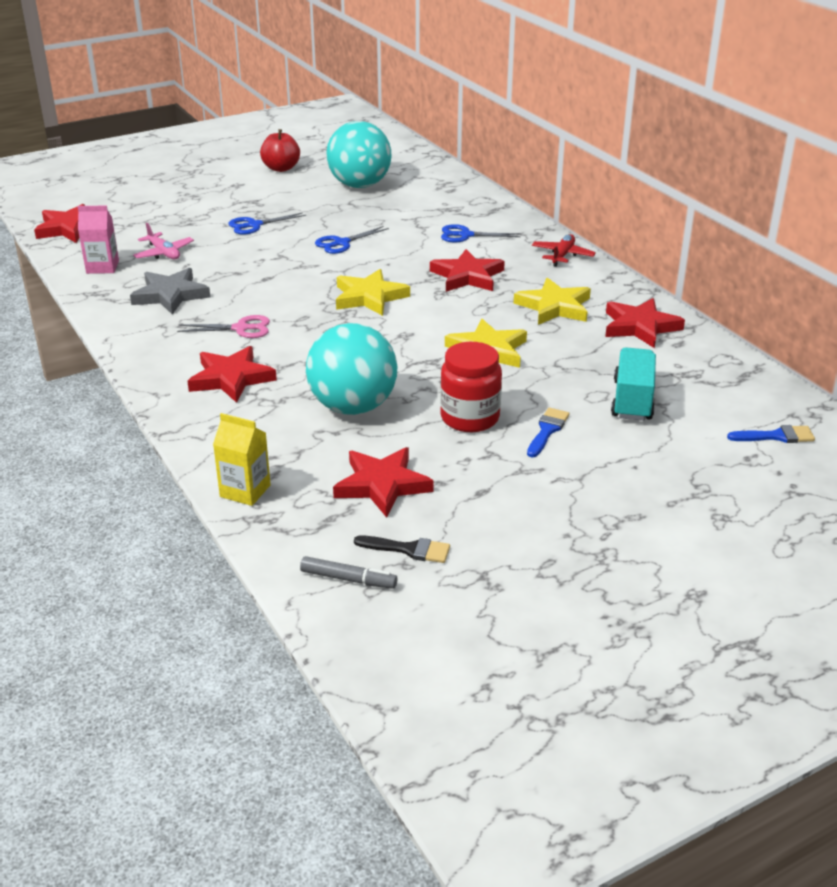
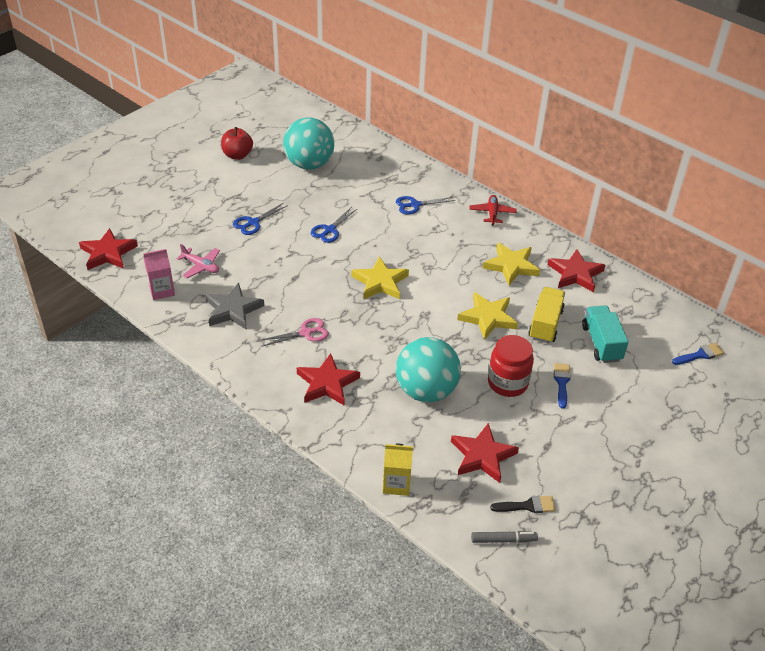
camera: 20 degrees left, 10 degrees up
red star [430,249,505,292] -> none
none -> yellow truck [528,287,565,343]

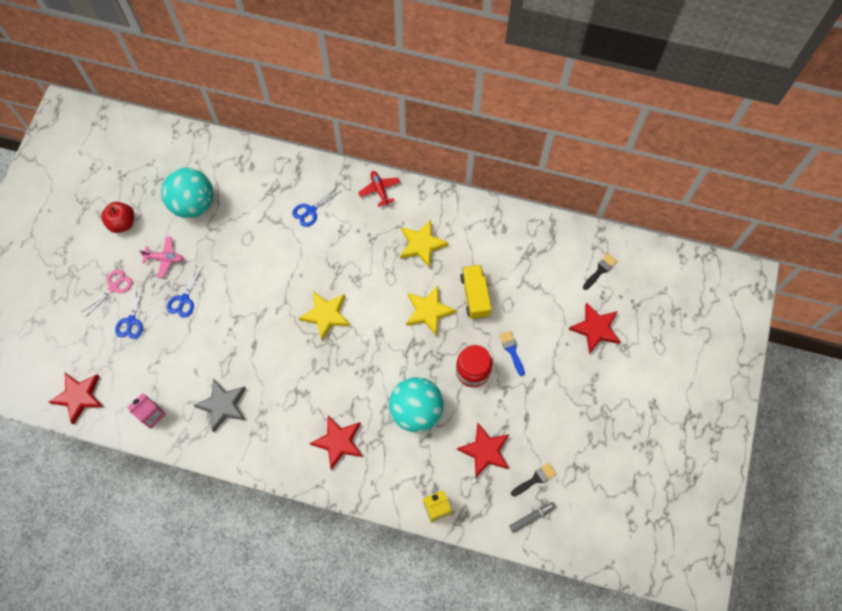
camera: 25 degrees left, 25 degrees up
pink plane [176,244,220,278] -> pink plane moved to [139,236,184,278]
pink scissors [259,318,329,347] -> pink scissors moved to [81,269,133,316]
blue scissors [311,208,357,243] -> blue scissors moved to [115,284,144,339]
red star [548,249,605,292] -> red star moved to [569,302,621,354]
turquoise truck [582,305,629,363] -> none
blue brush [672,343,724,365] -> black brush [583,253,617,290]

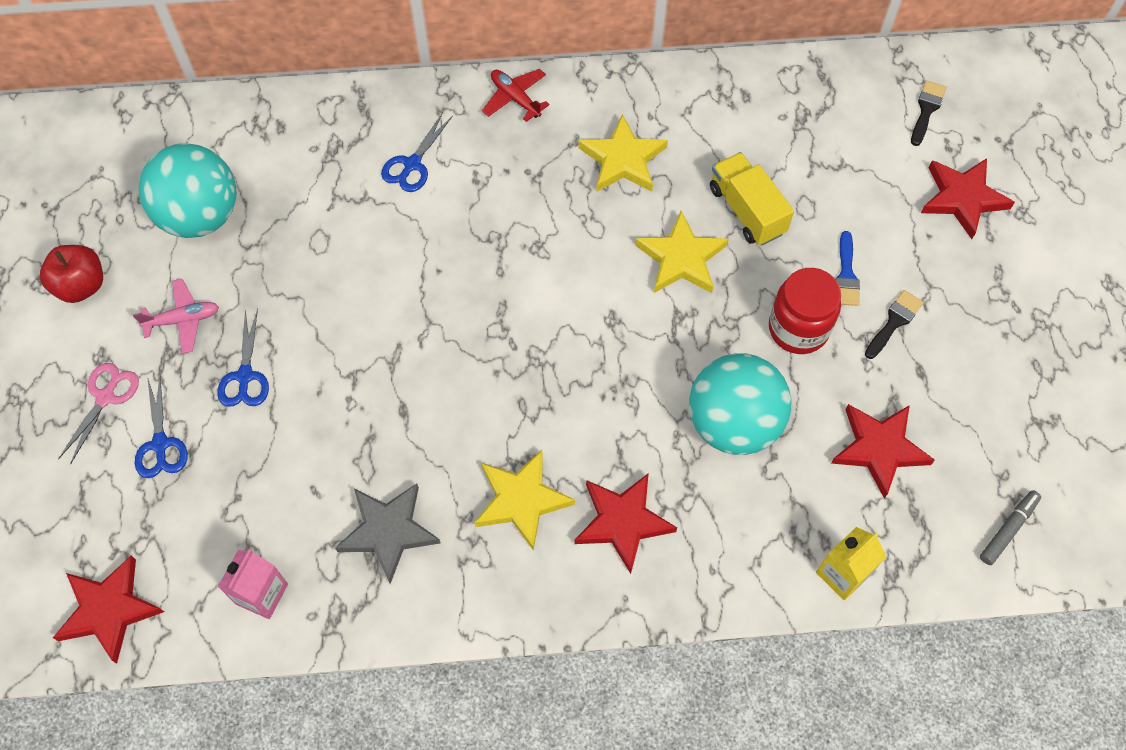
camera: 20 degrees left, 5 degrees down
yellow star [299,291,350,341] -> yellow star moved to [474,450,575,551]
blue brush [499,331,525,376] -> blue brush turned 135 degrees counterclockwise [835,231,860,306]
black brush [511,463,556,497] -> black brush moved to [865,290,924,359]

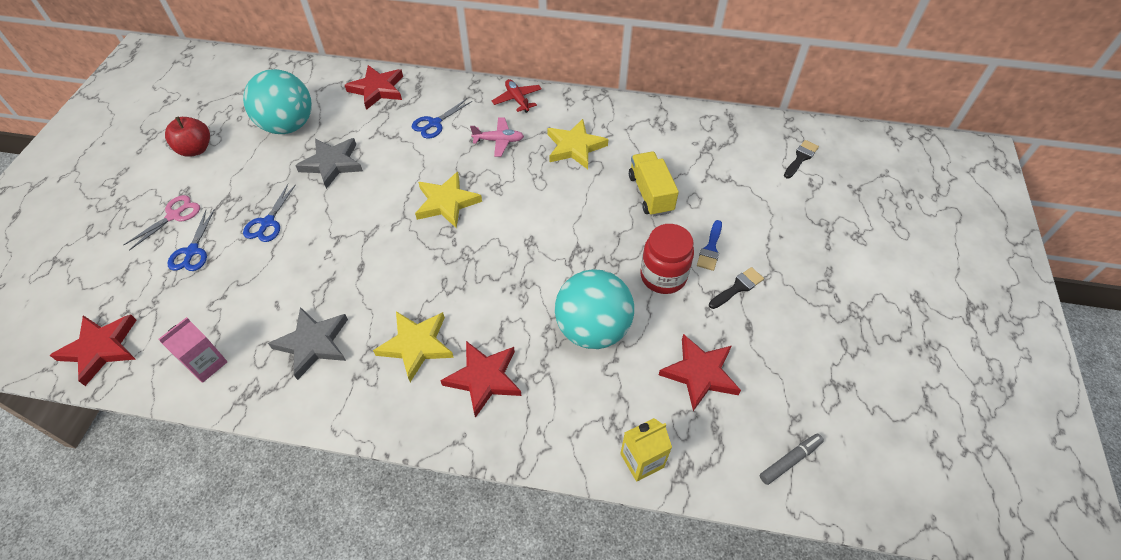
camera: 15 degrees right, 10 degrees down
pink plane [133,279,219,354] -> pink plane moved to [470,118,524,157]
yellow star [635,211,729,293] -> yellow star moved to [415,172,482,228]
red star [921,158,1015,239] -> red star moved to [345,65,403,110]
none -> grey star [295,138,363,189]

